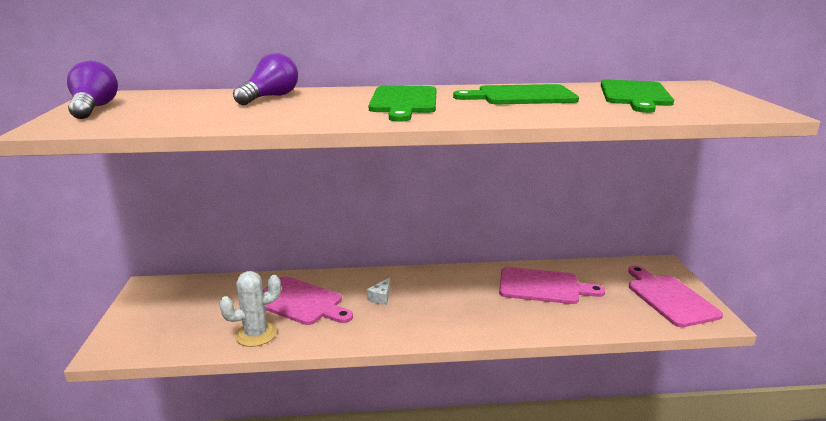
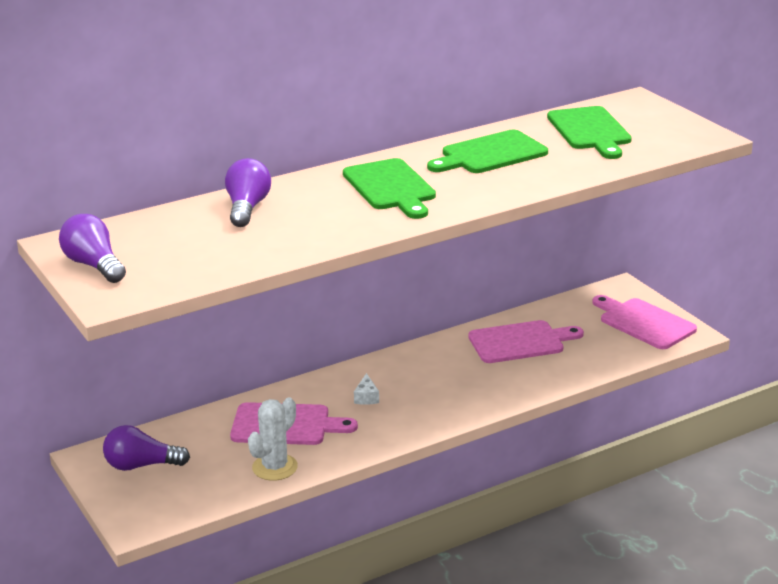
camera: 25 degrees left, 5 degrees up
none -> purple light bulb [103,425,190,471]

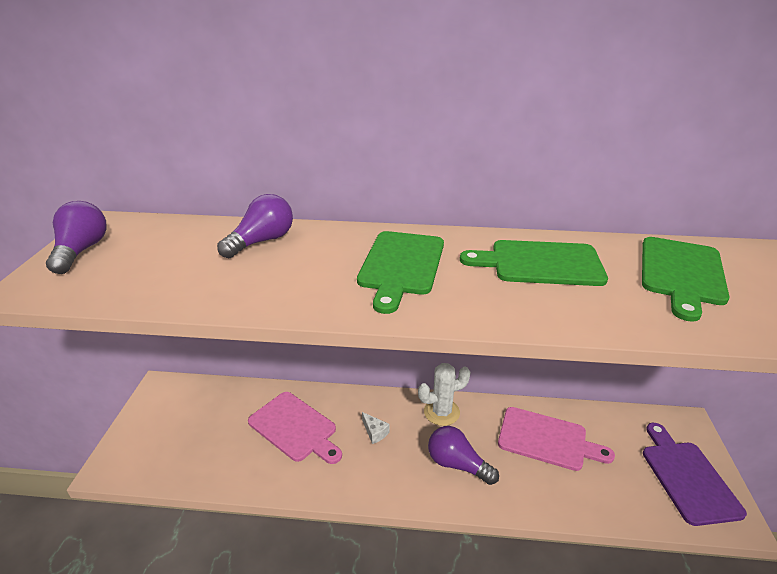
camera: 35 degrees right, 5 degrees up
purple light bulb [103,425,190,471] -> purple light bulb moved to [428,426,499,485]
white cactus [248,397,298,481] -> white cactus moved to [418,363,470,426]
white cheese [354,373,379,405] -> white cheese turned 75 degrees counterclockwise [362,412,389,444]
pink cutting board [592,295,697,349] -> purple cutting board [643,423,747,526]

